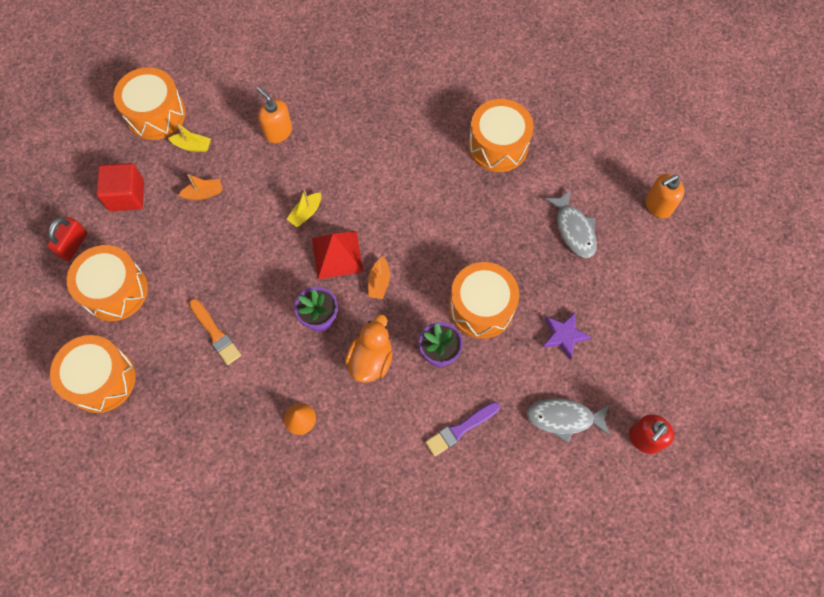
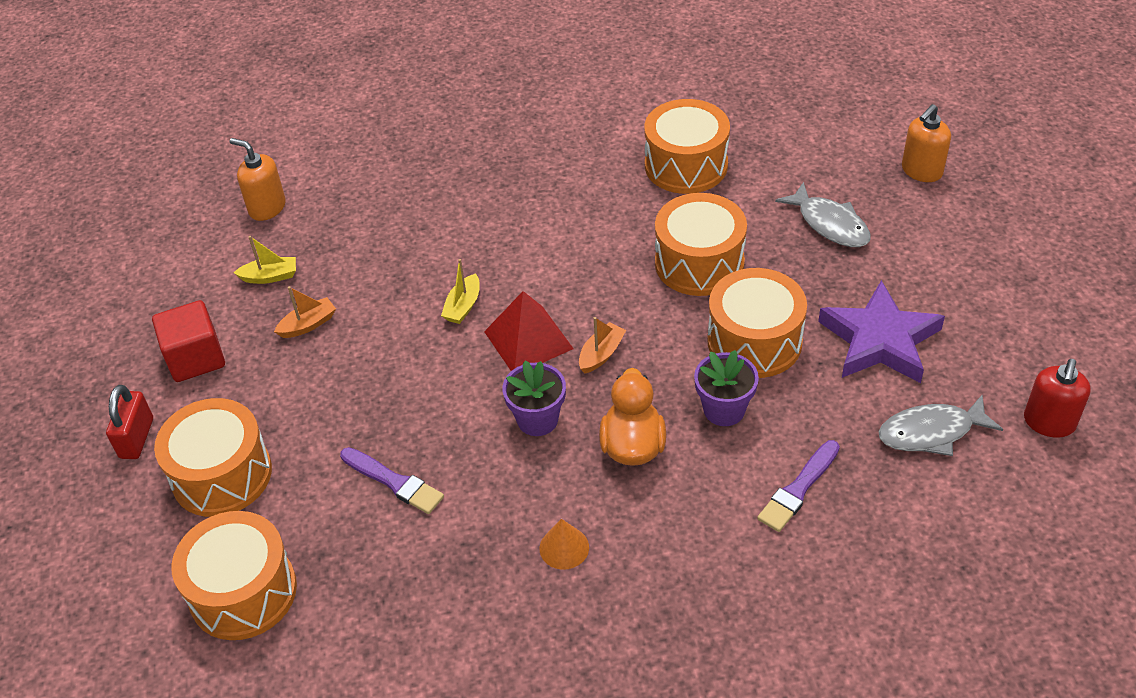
camera: 15 degrees left, 20 degrees down
orange drum [113,67,186,140] -> orange drum moved to [655,193,747,296]
orange brush [189,299,241,365] -> purple brush [340,447,444,514]
orange soap dispenser [257,87,292,143] -> orange soap dispenser moved to [230,138,286,221]
orange boat [368,257,390,299] -> orange boat turned 135 degrees counterclockwise [579,317,626,373]
purple star [543,312,591,360] -> purple star [818,280,945,383], size x1.75

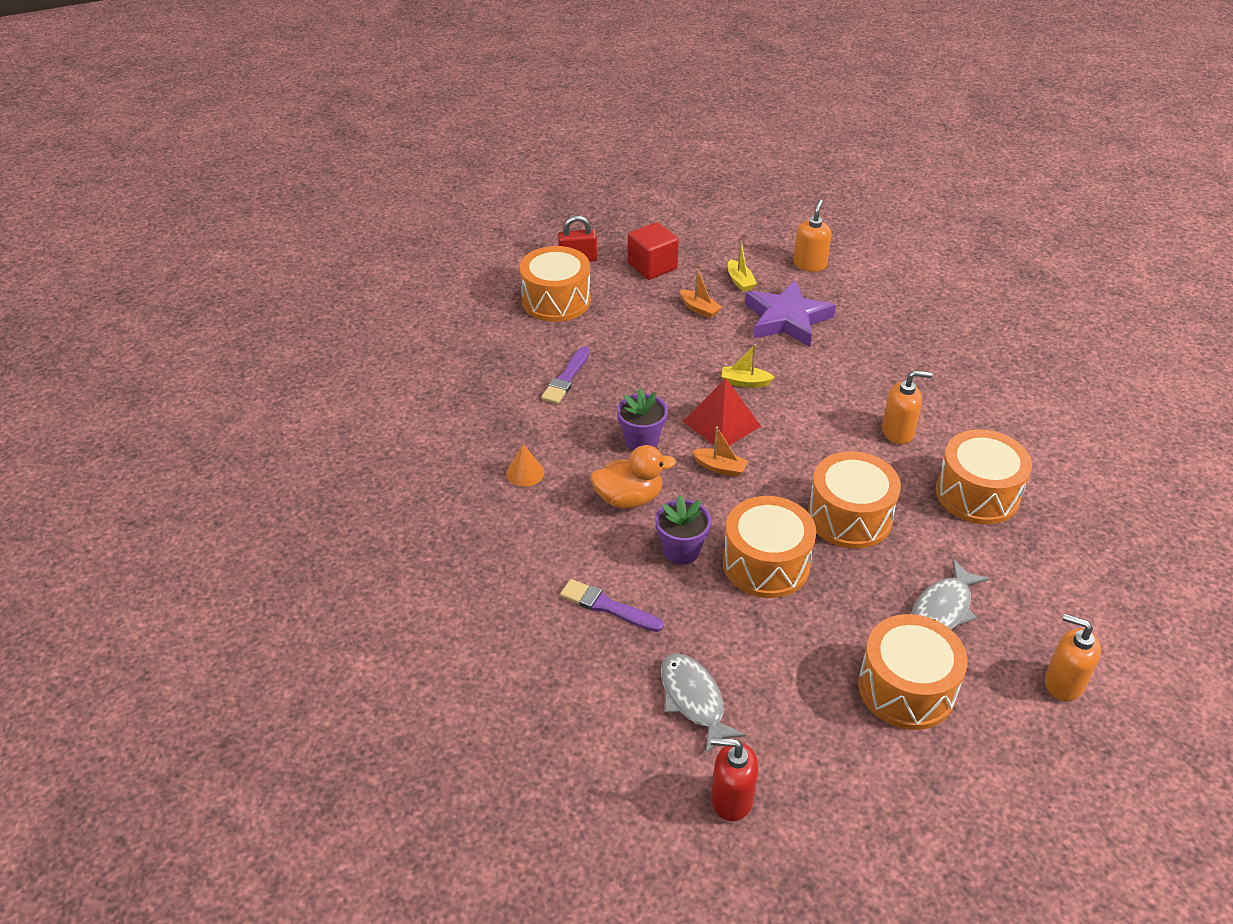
camera: 75 degrees right, 5 degrees down
orange drum [171,511,297,640] -> orange drum moved to [858,614,968,730]
purple star [818,280,945,383] -> purple star moved to [745,280,836,347]
none -> orange soap dispenser [882,370,933,444]

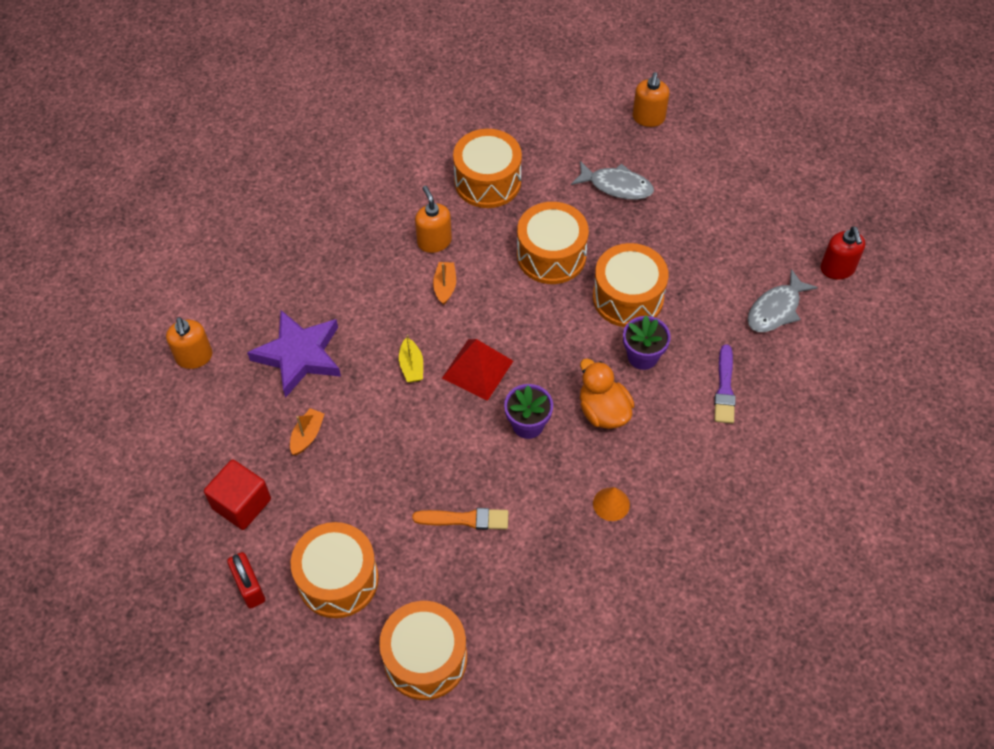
camera: 110 degrees left, 15 degrees up
purple brush [541,346,590,404] -> orange brush [412,508,508,530]
orange boat [692,427,748,477] -> orange boat moved to [433,262,456,305]
yellow boat [728,241,757,292] -> none
orange soap dispenser [793,200,832,272] -> orange soap dispenser turned 105 degrees counterclockwise [166,317,212,369]
orange drum [858,614,968,730] -> orange drum moved to [379,601,467,700]

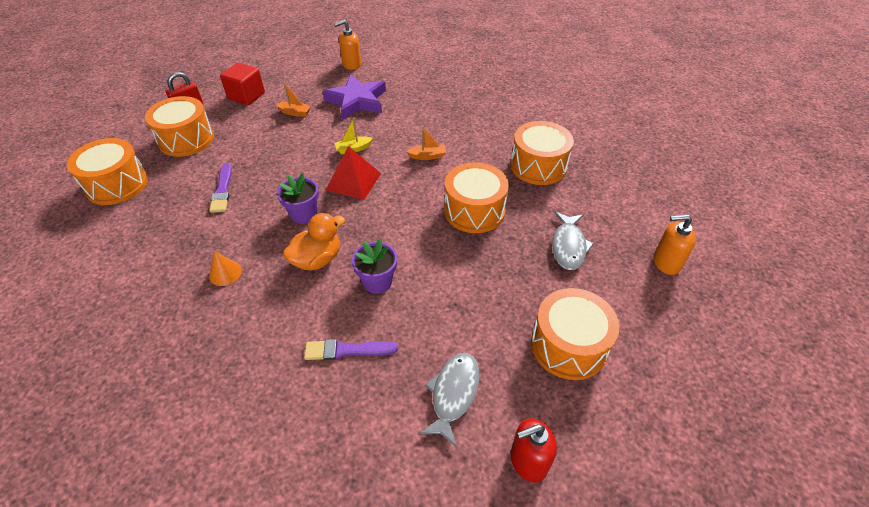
camera: 80 degrees right, 10 degrees down
orange brush [412,508,508,530] -> purple brush [209,163,232,213]
orange soap dispenser [415,186,452,253] -> none
orange drum [593,243,669,327] -> orange drum moved to [531,288,620,380]
grey fish [748,269,818,332] -> grey fish turned 75 degrees clockwise [419,353,479,447]

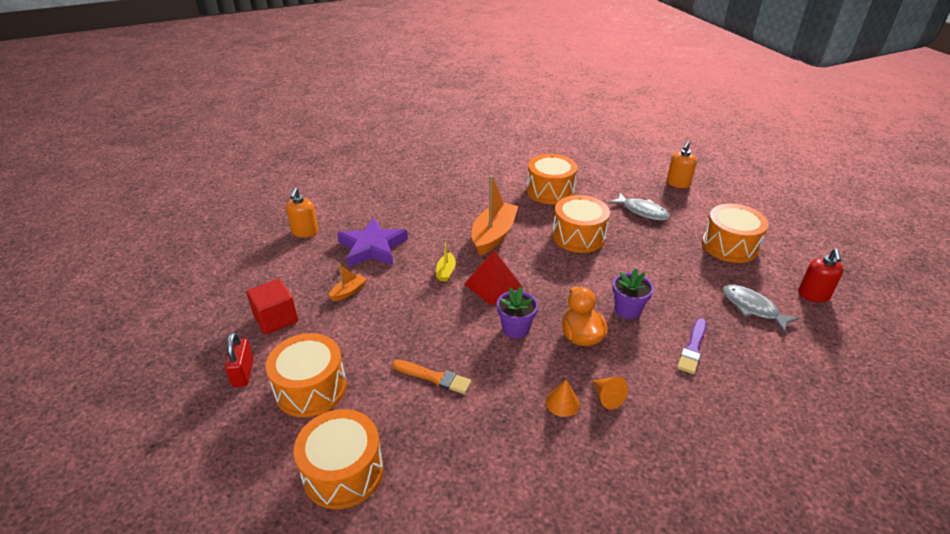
camera: 60 degrees left, 10 degrees down
purple brush [209,163,232,213] -> orange brush [392,360,472,394]
orange boat [406,126,446,160] -> orange boat [472,175,518,256], size x2.14
none -> orange cone [592,377,628,409]

